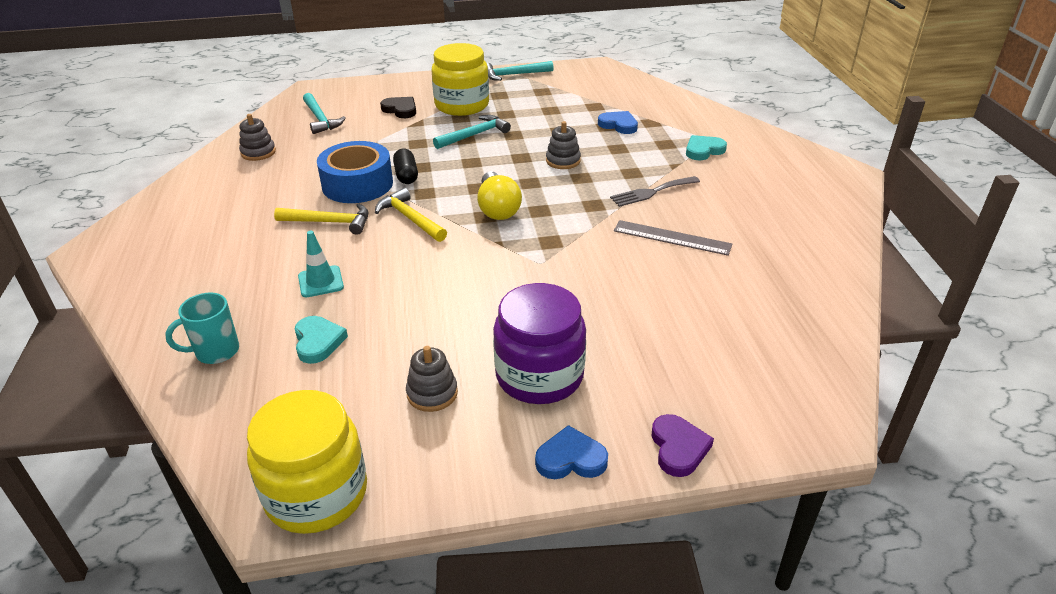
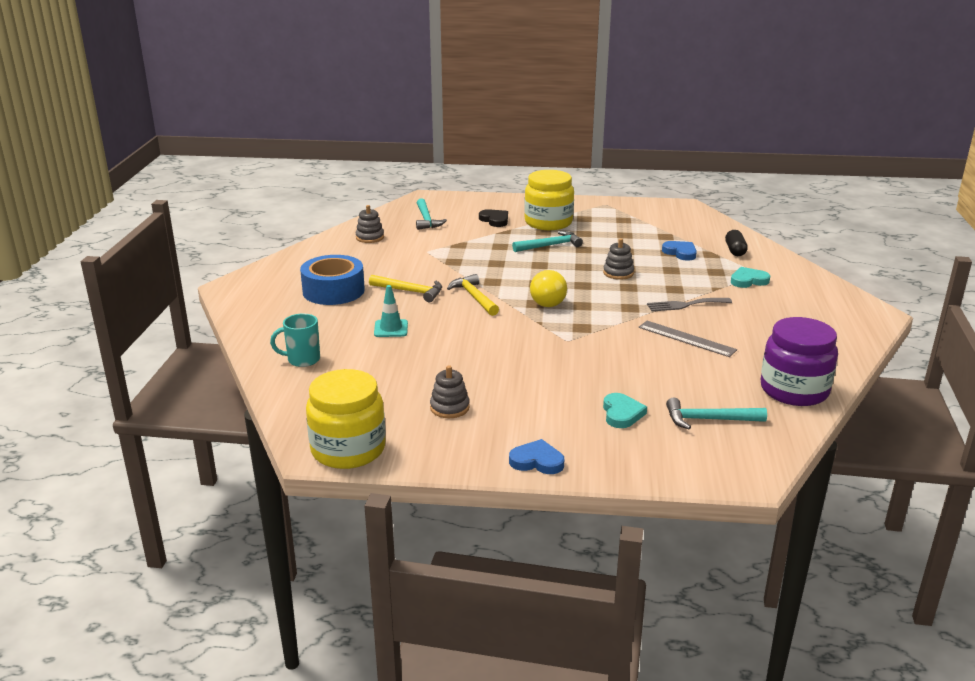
camera: 15 degrees right, 10 degrees down
turquoise heart [295,316,348,364] -> turquoise heart moved to [603,393,647,428]
blue tape [317,141,393,203] -> blue tape moved to [300,255,365,305]
black capsule [393,149,418,184] -> black capsule moved to [725,230,748,256]
turquoise hammer [487,61,554,81] -> turquoise hammer moved to [666,397,767,429]
purple jar [493,283,586,404] -> purple jar moved to [760,317,838,406]
purple heart [652,414,714,477] -> none

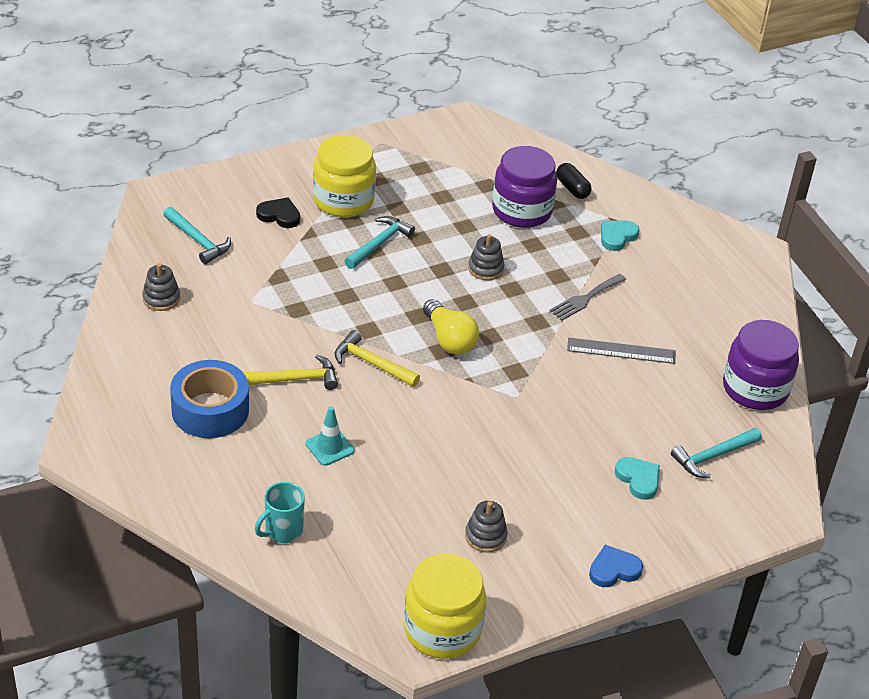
camera: 35 degrees left, 15 degrees up
blue heart [662,241,697,261] -> purple jar [492,146,557,228]

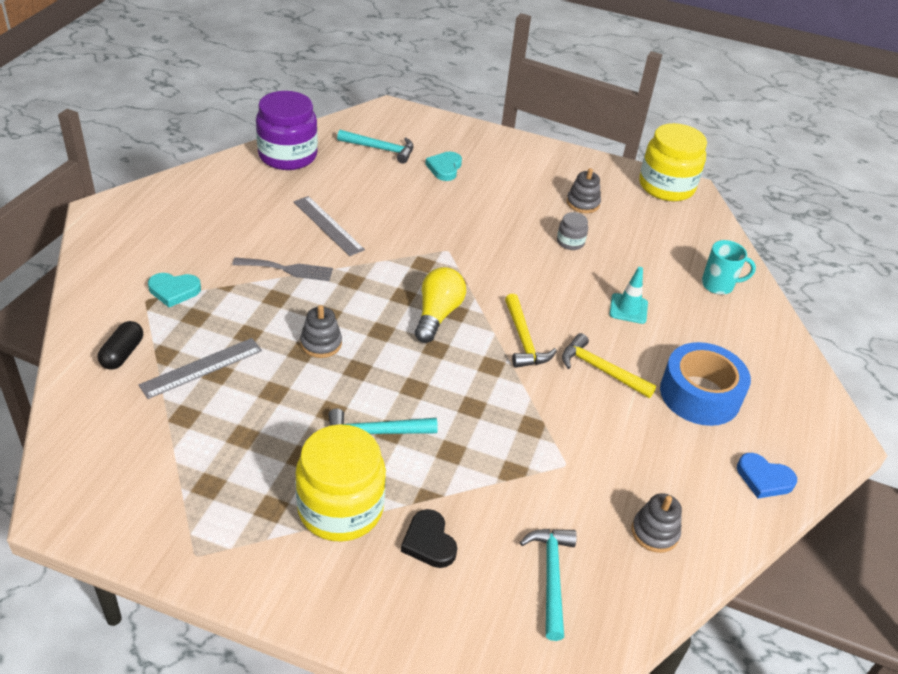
camera: 135 degrees left, 0 degrees up
purple jar [492,146,557,228] -> grey ruler [139,338,262,399]
blue heart [589,545,643,587] -> blue heart moved to [737,453,797,499]
none -> grey jar [557,212,588,250]

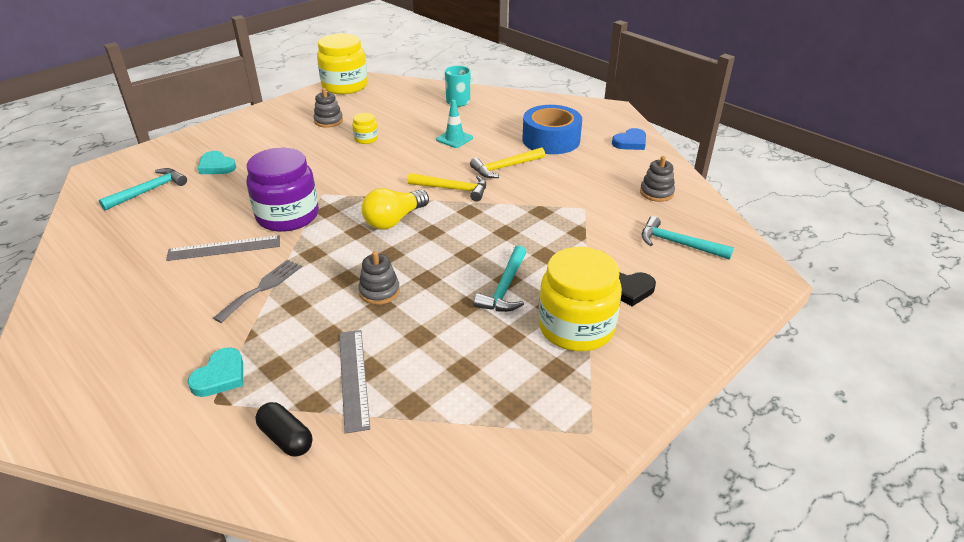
camera: 60 degrees left, 5 degrees down
purple jar [256,91,318,170] -> purple jar moved to [246,148,319,232]
yellow light bulb [415,267,466,343] -> yellow light bulb turned 90 degrees counterclockwise [362,188,429,230]
grey jar [557,212,588,250] -> yellow jar [352,113,378,144]

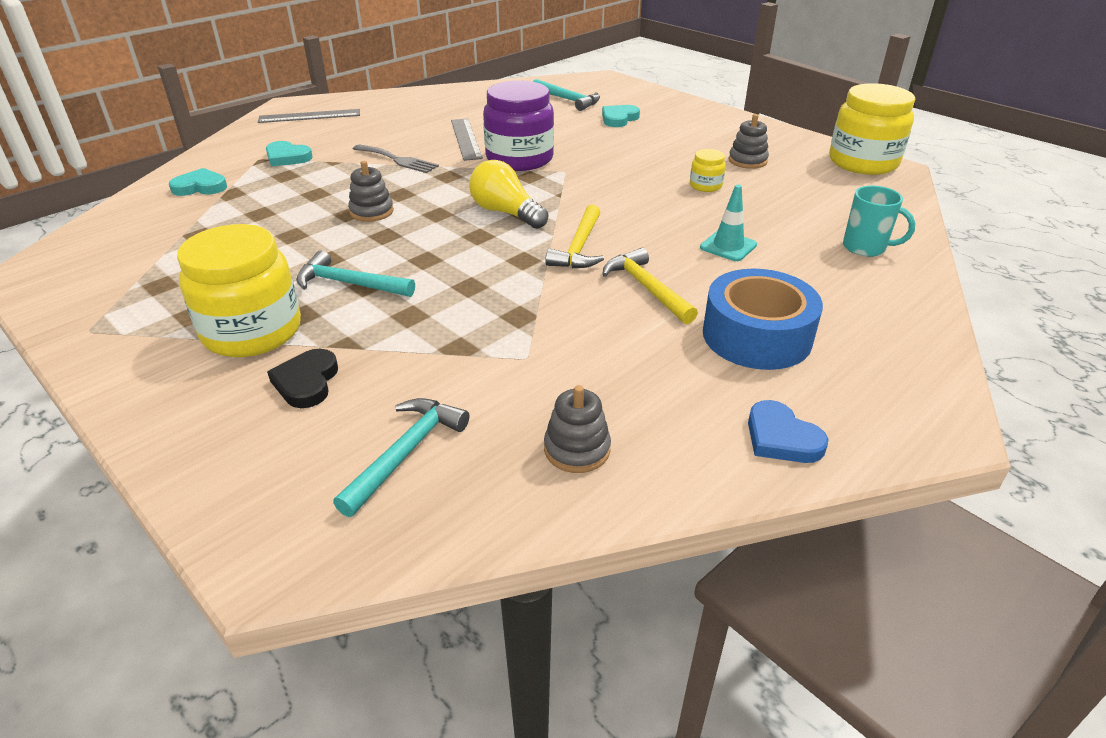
camera: 90 degrees right, 0 degrees up
black capsule [255,402,313,457] -> turquoise heart [169,168,227,196]
grey ruler [339,330,370,434] -> grey ruler moved to [258,109,360,123]

